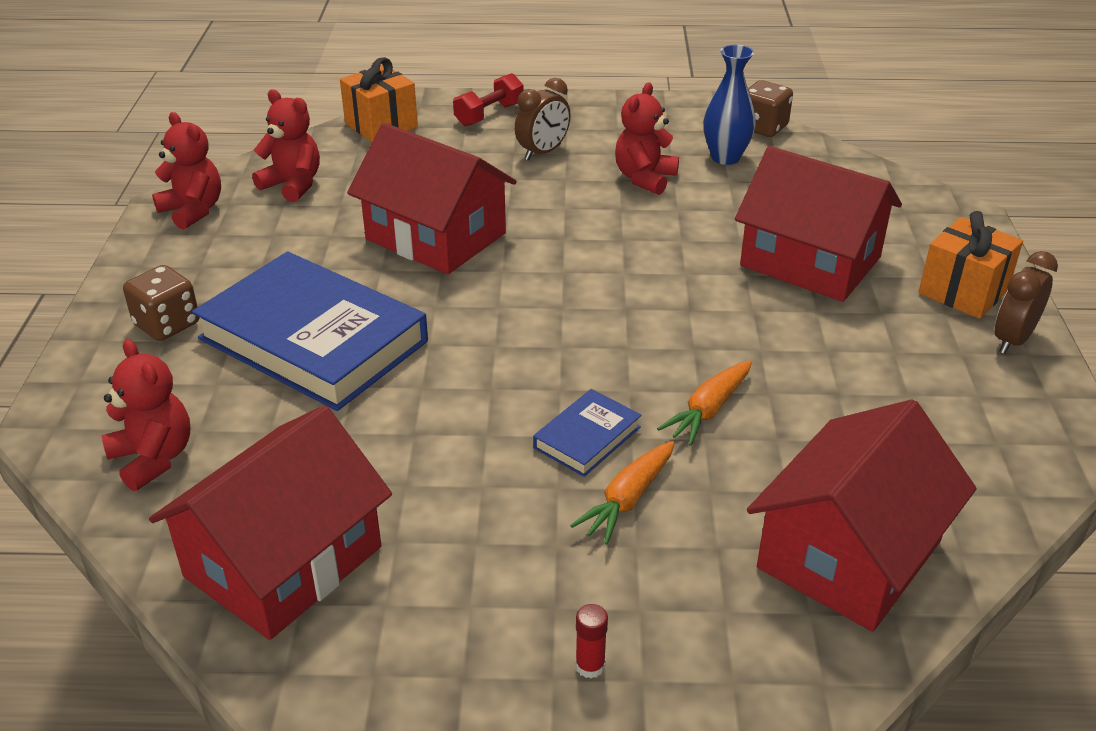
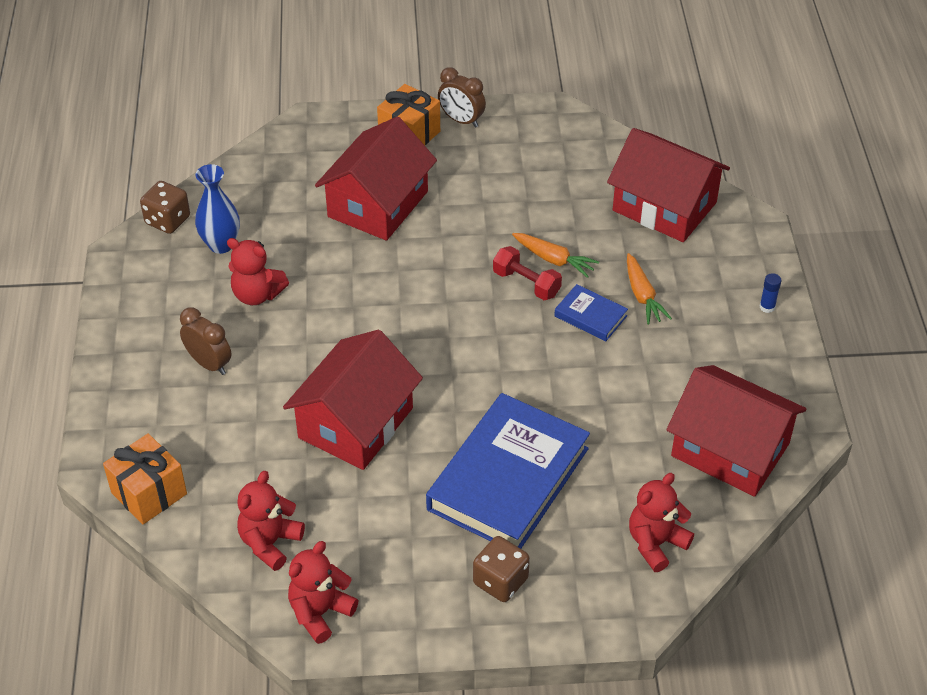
camera: 95 degrees left, 10 degrees up
red dumbbell [453,73,524,126] -> red dumbbell moved to [493,246,562,300]
orange carrot [570,441,675,545] -> orange carrot turned 45 degrees clockwise [627,253,672,324]
red glue stick [575,604,608,679] -> blue glue stick [760,273,782,313]

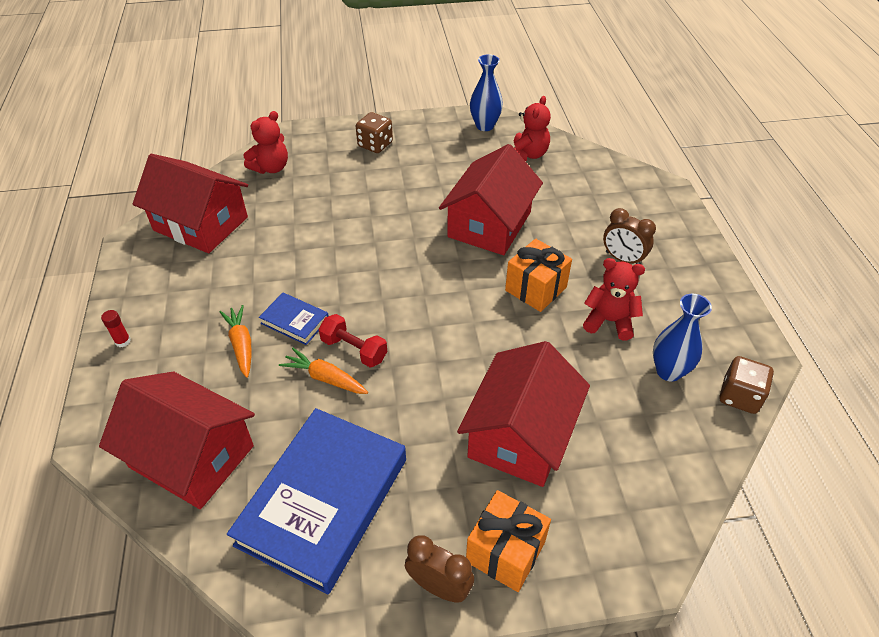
camera: 175 degrees right, 0 degrees up
orange gift [103,433,187,524] -> orange gift moved to [505,239,572,312]
red teddy bear [288,541,359,644] -> blue vase [470,54,503,131]
blue book [426,393,590,549] -> blue book moved to [227,408,406,594]
blue glue stick [760,273,782,313] -> red glue stick [101,310,131,347]

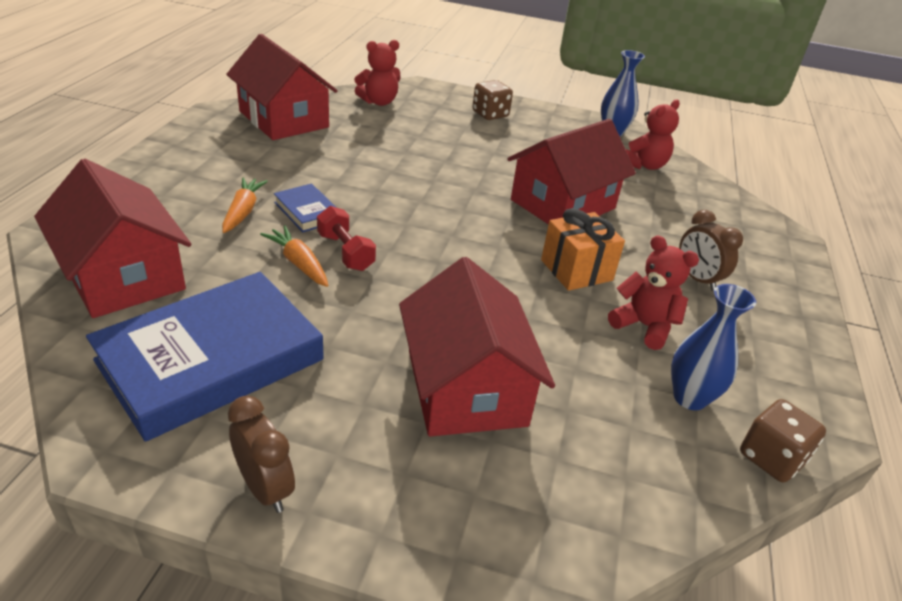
camera: 20 degrees right, 10 degrees down
red glue stick [101,310,131,347] -> none
red house [457,341,590,487] -> red house turned 60 degrees counterclockwise [399,257,555,437]
orange gift [466,490,551,592] -> none

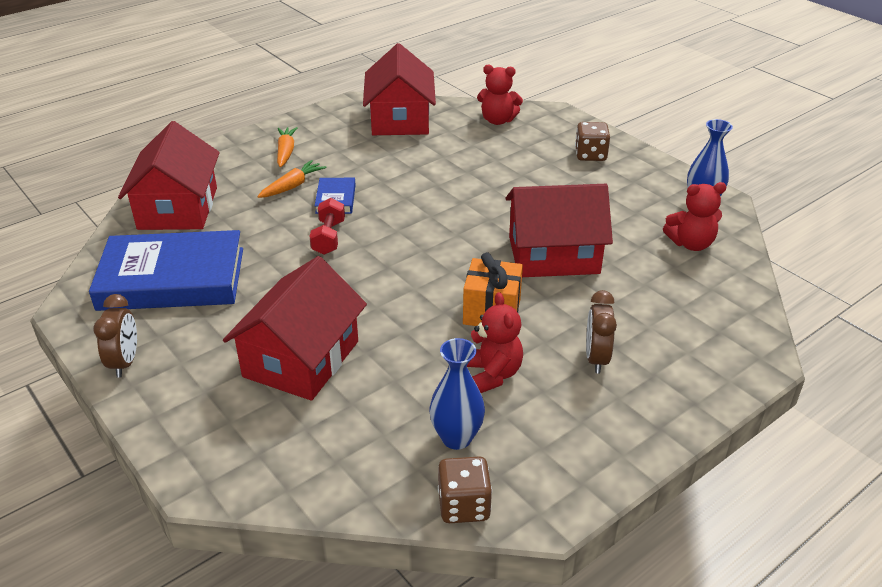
camera: 40 degrees right, 0 degrees up
orange carrot [260,225,329,287] -> orange carrot moved to [277,127,298,167]

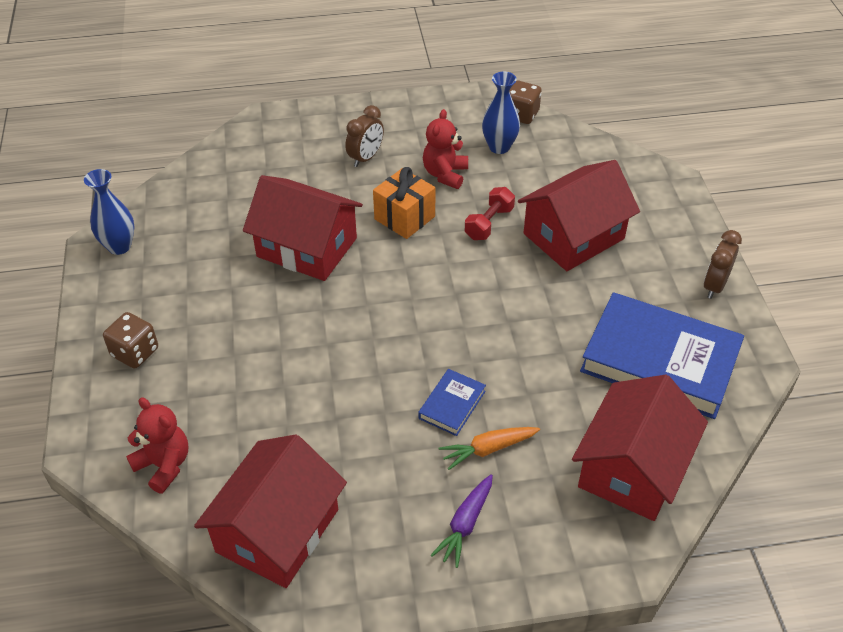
camera: 150 degrees left, 10 degrees up
orange carrot [277,127,298,167] -> purple carrot [431,474,493,568]
red dumbbell [309,198,345,255] -> red dumbbell moved to [465,187,515,240]
red teddy bear [663,182,727,251] -> none

